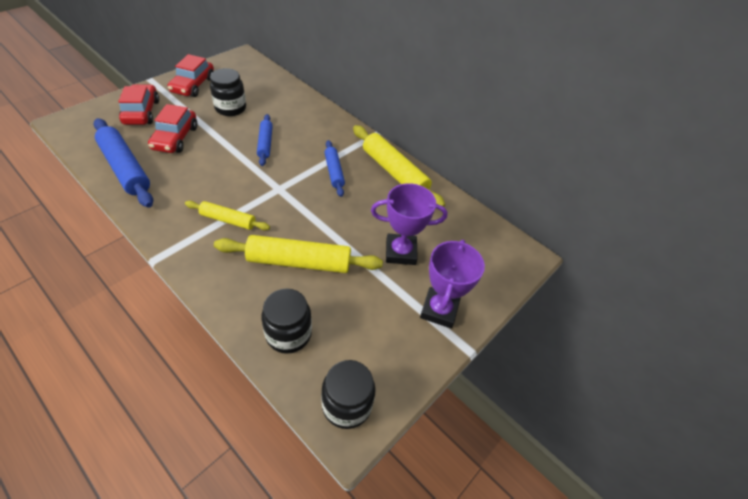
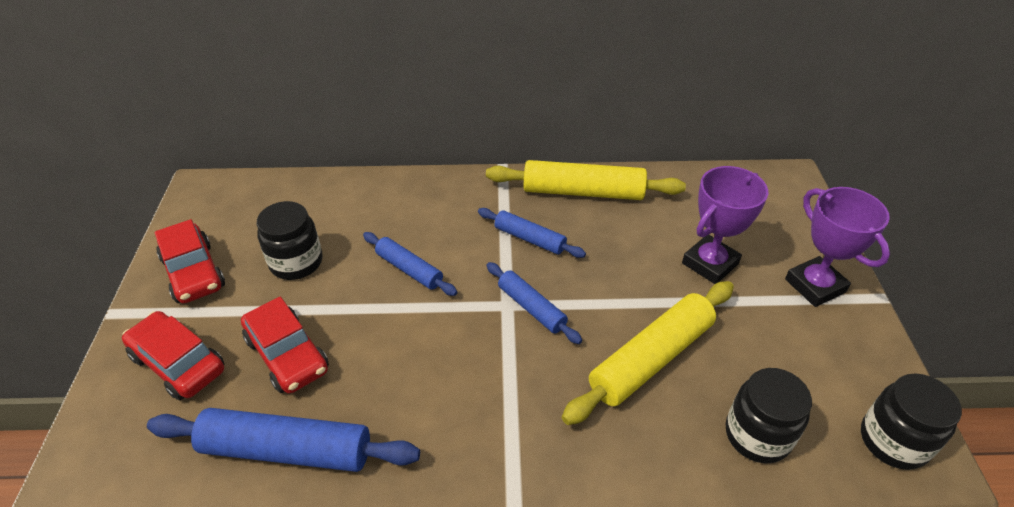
camera: 40 degrees left, 5 degrees down
yellow rolling pin [185,201,270,230] -> none
none -> blue rolling pin [487,262,582,344]

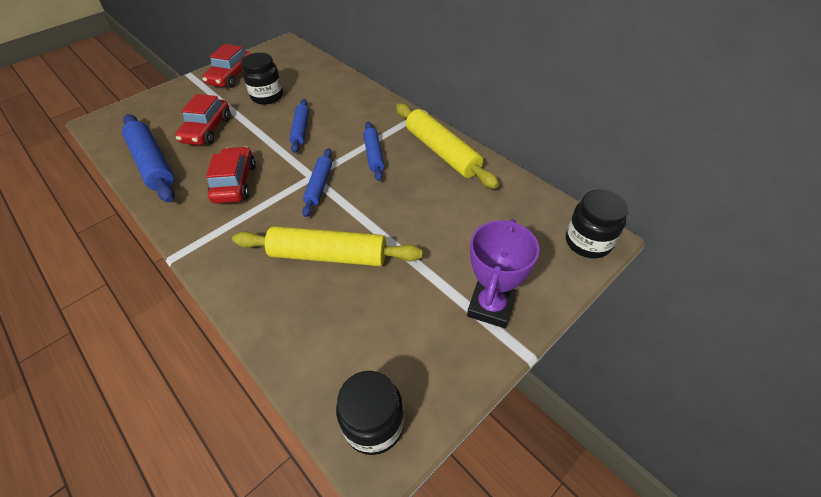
camera: 50 degrees right, 5 degrees up
red car [122,311,224,400] -> red car moved to [206,146,256,204]
purple trophy [682,166,768,284] -> none
black jar [726,368,812,463] -> black jar moved to [566,190,628,258]

